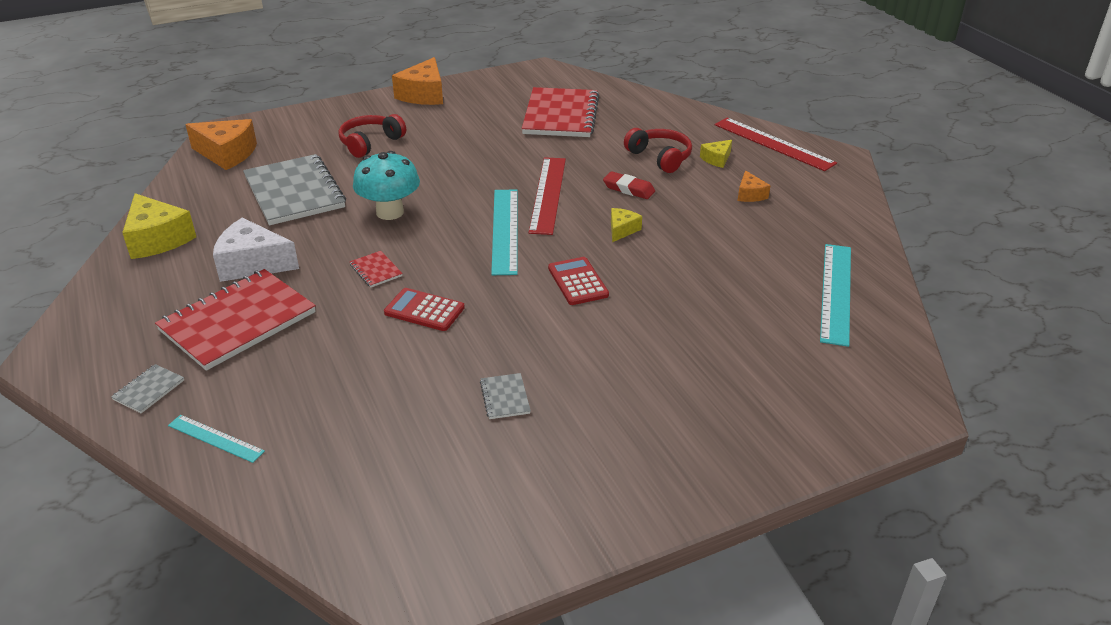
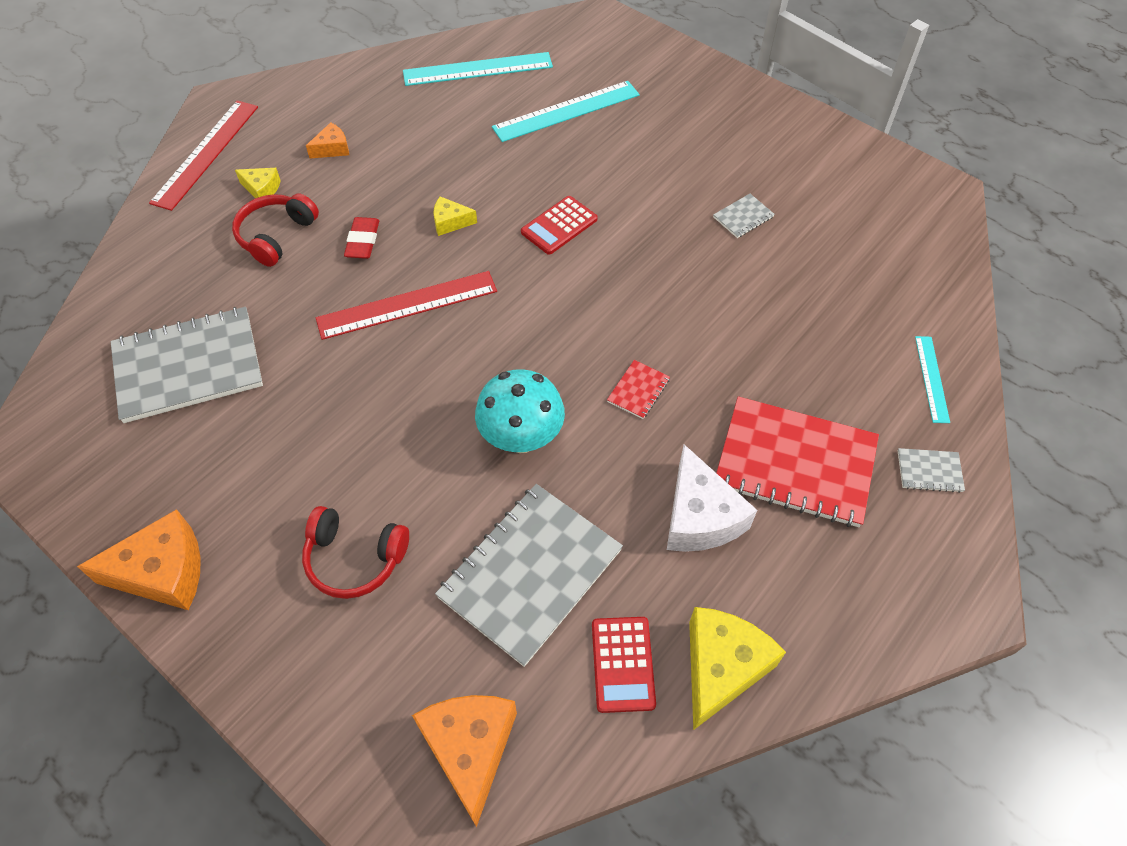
camera: 115 degrees left, 20 degrees up
red calculator [384,288,465,331] -> red calculator moved to [592,617,656,713]
turquoise ruler [491,190,518,275] -> turquoise ruler moved to [492,81,640,142]
red notebook [522,87,599,137] -> grey notebook [111,307,263,423]

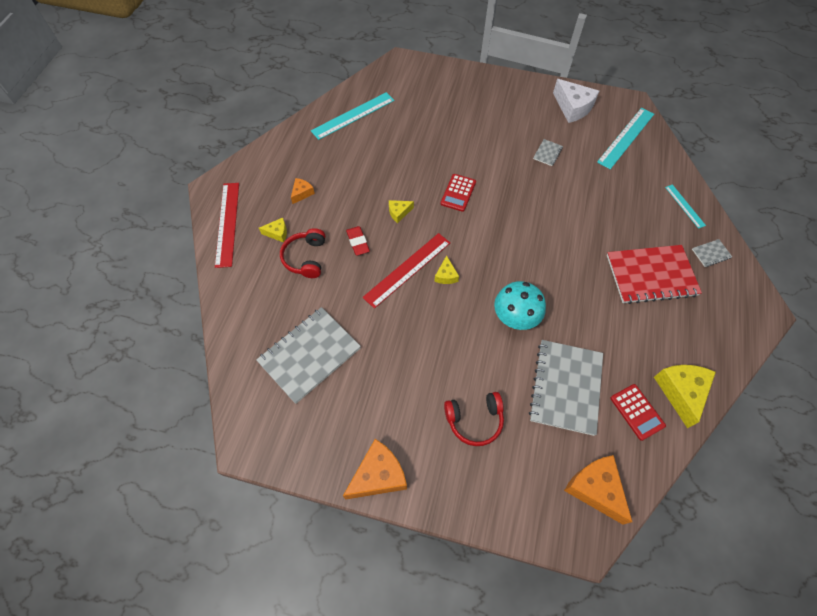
camera: 25 degrees left, 5 degrees up
turquoise ruler [492,81,640,142] -> turquoise ruler moved to [597,108,654,169]
red notebook [607,360,670,419] -> none
white cheese [667,444,757,552] -> white cheese moved to [553,79,599,123]
none -> yellow cheese [434,255,459,284]

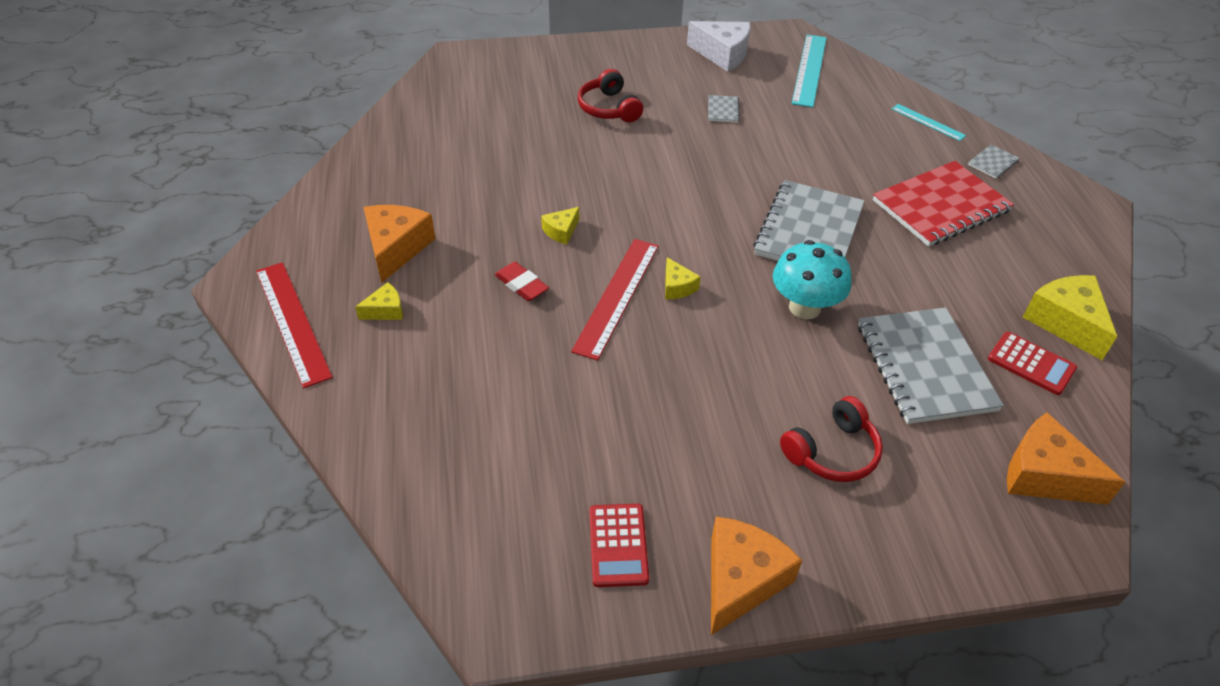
camera: 25 degrees left, 15 degrees down
grey notebook [256,307,361,404] -> grey notebook moved to [753,180,865,261]
red headphones [280,228,325,278] -> red headphones moved to [578,69,643,122]
orange cheese [291,178,315,204] -> orange cheese [363,205,436,283], size x1.91
turquoise ruler [311,92,395,140] -> none
red calculator [441,174,476,212] -> red calculator moved to [589,504,649,587]

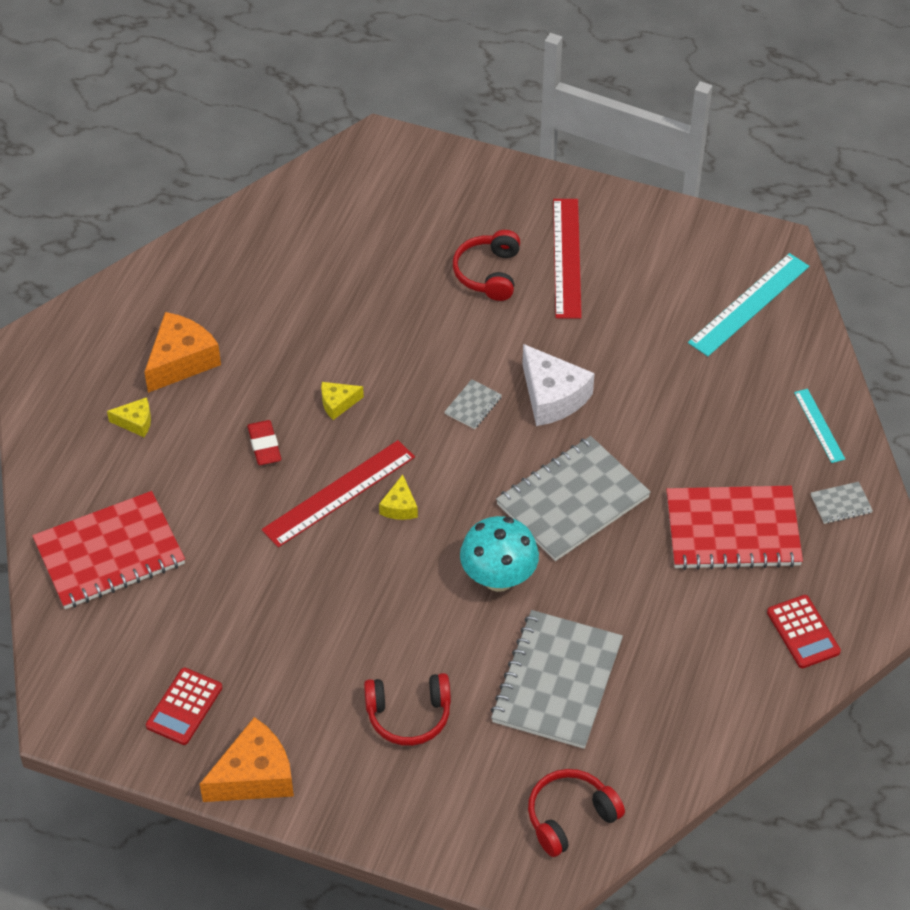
camera: 30 degrees right, 5 degrees up
red ruler [256,262,333,388] -> red ruler moved to [553,199,582,319]
white cheese [687,21,750,72] -> white cheese moved to [522,344,595,426]
grey notebook [708,95,740,123] -> grey notebook moved to [444,379,502,429]
red calculator [988,332,1077,395] -> red calculator moved to [767,595,841,668]
orange cheese [1007,413,1125,505] -> red headphones [528,769,625,857]
yellow cheese [1023,275,1117,360] -> none
none -> red notebook [32,491,185,609]

